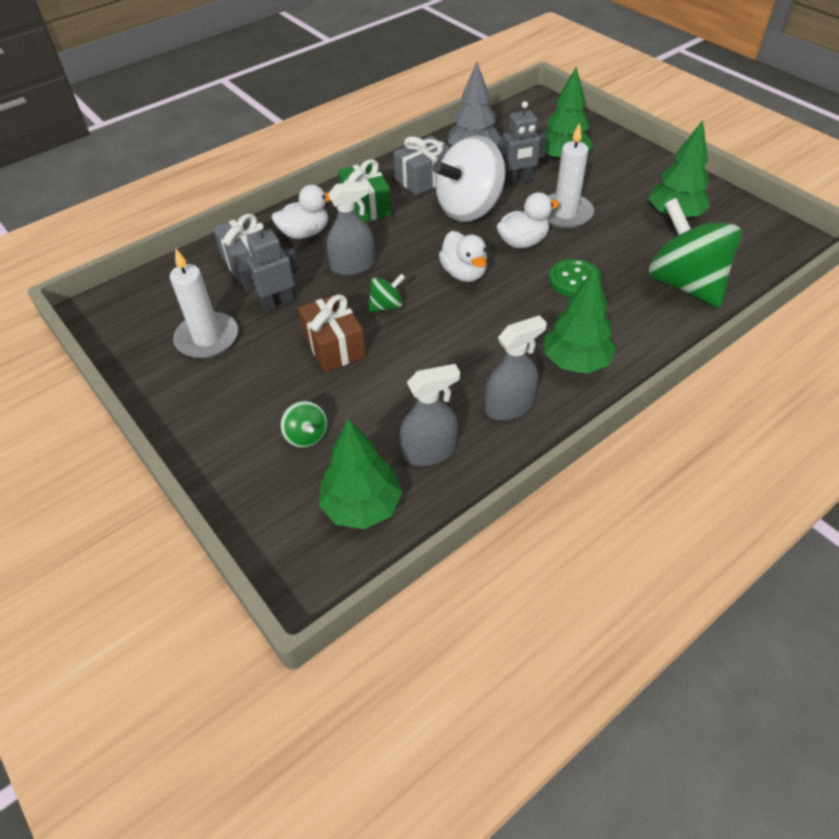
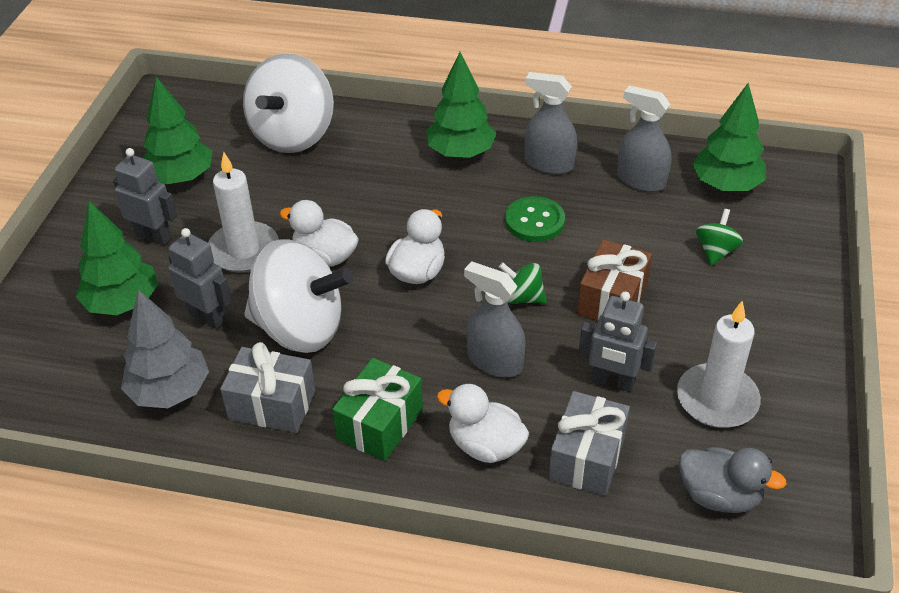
camera: 130 degrees left, 5 degrees down
green button [549,259,601,297] -> green button moved to [505,196,565,242]
green spinning top [649,198,742,308] -> white spinning top [243,53,334,153]
none -> grey robot [113,148,177,245]
none -> grey duck [679,447,787,513]

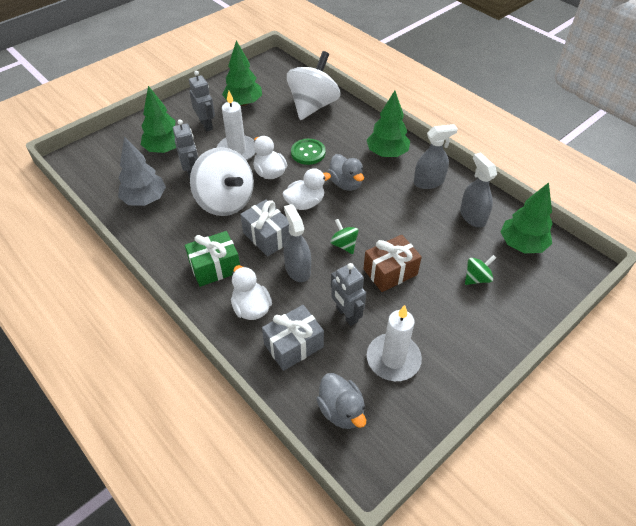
camera: 35 degrees right, 5 degrees up
grey gift [220,342,316,433] -> grey gift moved to [240,199,290,257]
white spinning top [243,53,334,153] -> white spinning top turned 150 degrees clockwise [287,51,341,120]
green button [505,196,565,242] -> green button moved to [291,139,326,165]
grey spray bottle [525,72,577,174] -> grey spray bottle turned 105 degrees clockwise [414,124,458,189]
none -> grey duck [328,154,364,191]

